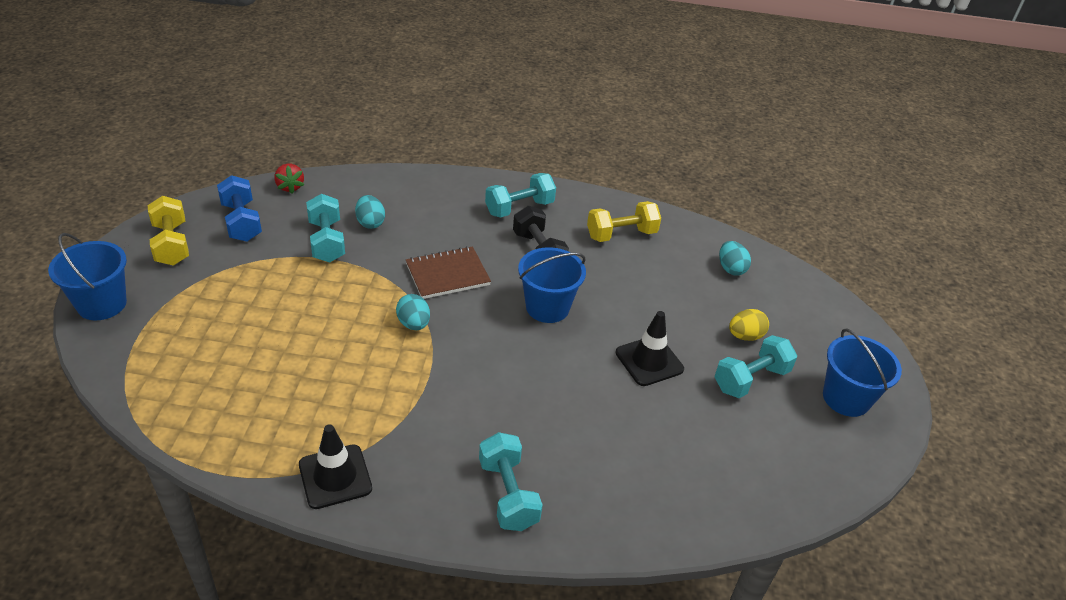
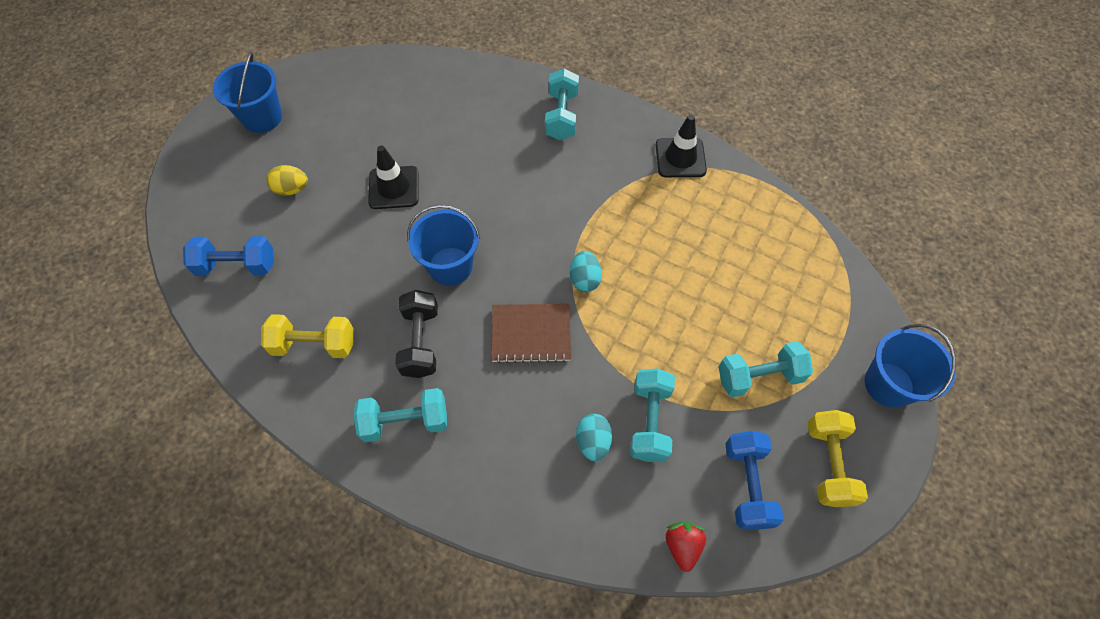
camera: 155 degrees left, 20 degrees up
turquoise dumbbell [715,335,797,398] -> turquoise dumbbell moved to [719,341,813,398]
turquoise egg [719,241,751,275] -> blue dumbbell [183,236,274,276]

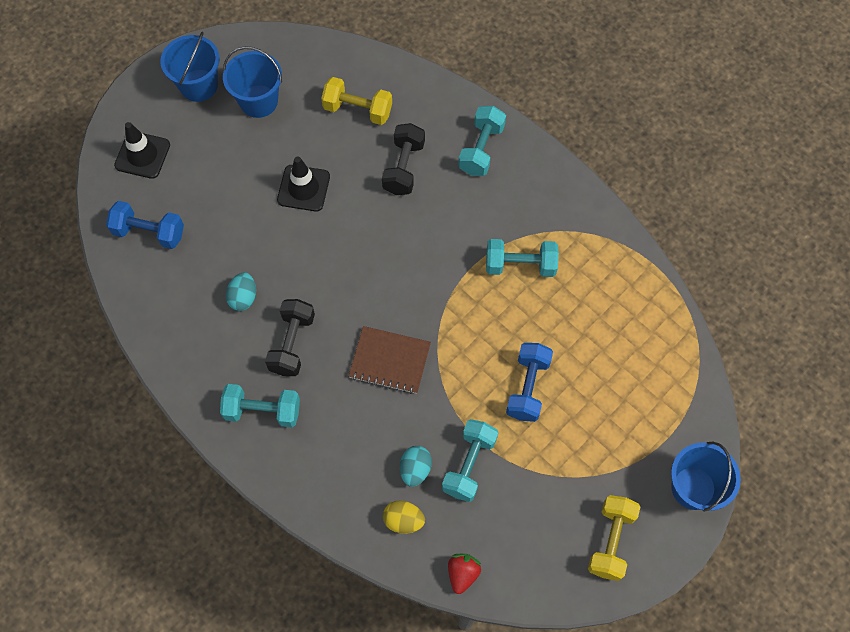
camera: 15 degrees right, 5 degrees up
yellow dumbbell [261,314,353,358] -> yellow dumbbell moved to [321,77,392,125]
yellow egg [267,165,308,196] -> yellow egg moved to [383,501,425,534]
blue bucket [407,205,480,286] -> blue bucket moved to [223,46,282,118]
turquoise egg [570,251,602,292] -> turquoise egg moved to [226,272,256,311]
black traffic cone [656,114,707,177] -> black traffic cone moved to [114,122,170,179]
turquoise dumbbell [719,341,813,398] -> turquoise dumbbell moved to [486,239,559,277]
blue dumbbell [725,431,784,530] -> blue dumbbell moved to [506,343,553,422]
none -> black dumbbell [382,123,425,195]

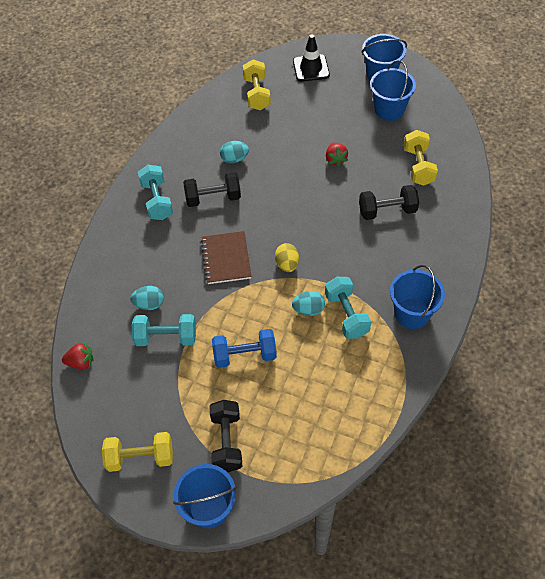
camera: 70 degrees right, 10 degrees down
blue dumbbell [106,201,184,249] -> yellow dumbbell [243,59,271,110]
black traffic cone [277,157,330,212] -> red strawberry [326,143,348,167]
yellow egg [383,501,425,534] -> yellow egg moved to [275,243,299,272]
turquoise dumbbell [458,106,506,176] -> none
none -> black dumbbell [210,400,242,472]
none -> turquoise egg [292,291,325,316]
none -> blue bucket [390,265,445,329]

